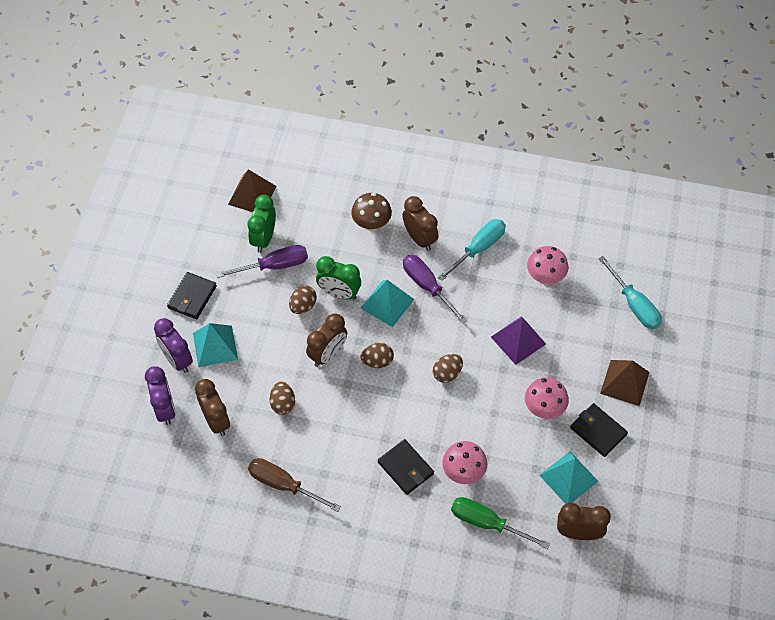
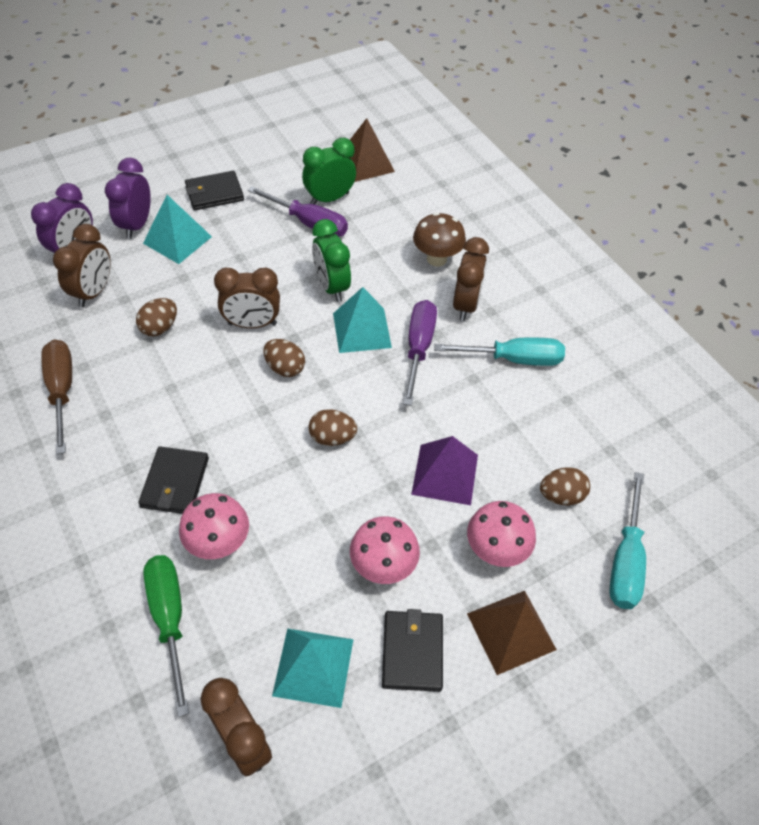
camera: 45 degrees right, 5 degrees down
brown egg [289,286,317,314] -> brown egg moved to [540,467,590,506]
pink mushroom [527,246,569,285] -> pink mushroom moved to [467,501,536,567]

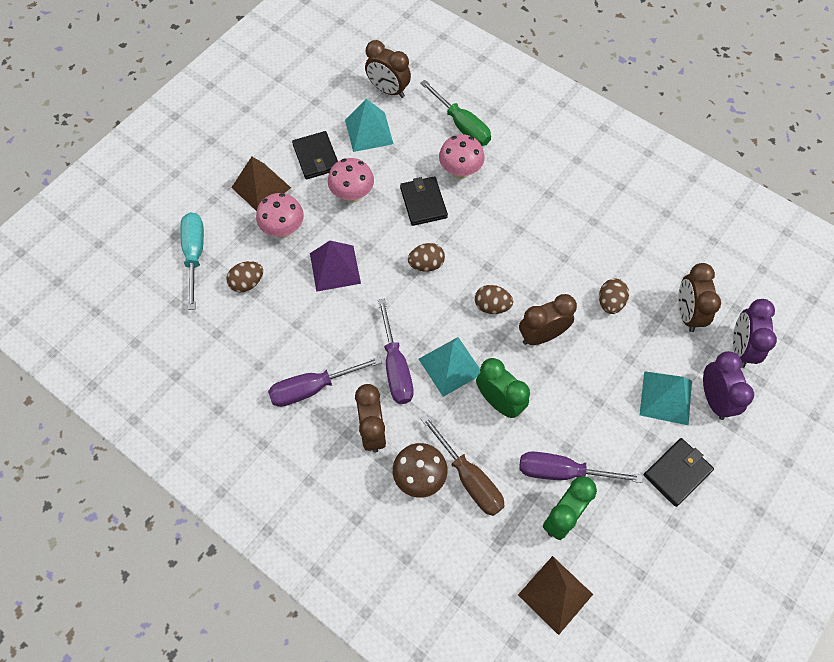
camera: 160 degrees right, 10 degrees up
brown screwdriver [41,340,72,455] -> brown screwdriver moved to [420,414,504,516]
black wallet [138,446,209,514] -> black wallet moved to [400,176,448,226]
turquoise screwdriver [434,338,565,366] -> purple screwdriver [268,356,382,407]

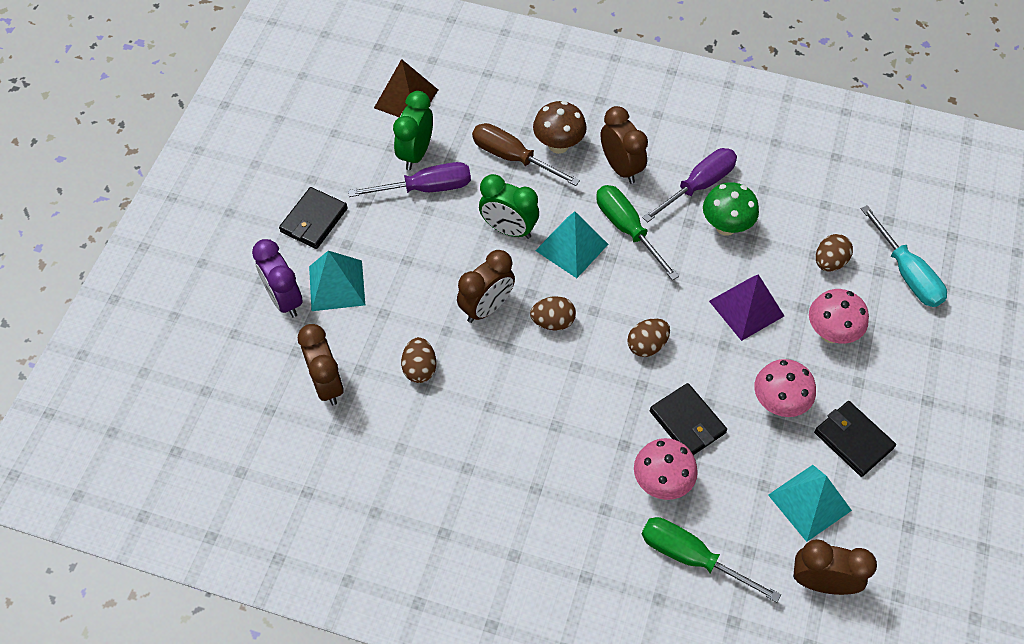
camera: 160 degrees right, 5 degrees down
brown pyramid [231,157,291,211] -> none
purple screwdriver [378,298,414,404] -> green screwdriver [596,185,679,280]
purple clock [733,299,777,368] -> none
none -> green mushroom [703,182,759,236]

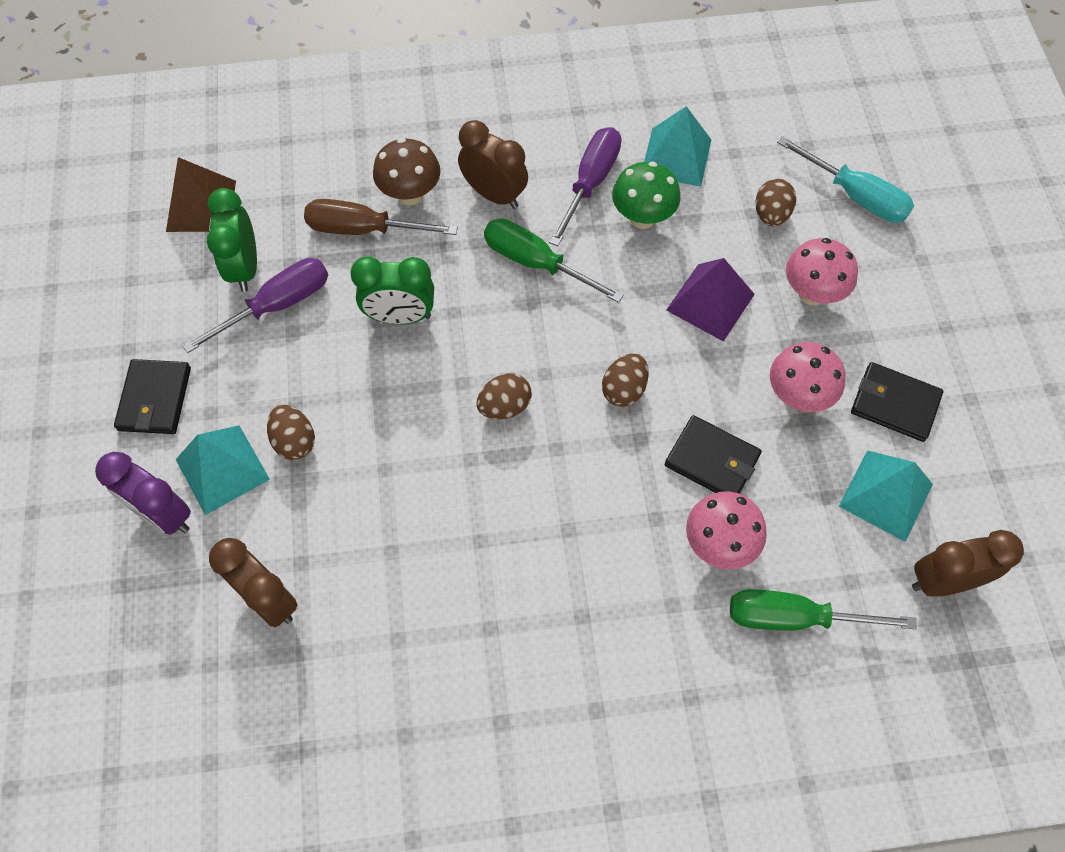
camera: 25 degrees left, 5 degrees up
brown egg [401,337,436,383] -> brown egg moved to [267,405,315,460]
brown clock [457,250,515,323] -> none
turquoise pyramid [535,212,608,278] -> turquoise pyramid moved to [644,106,711,187]

